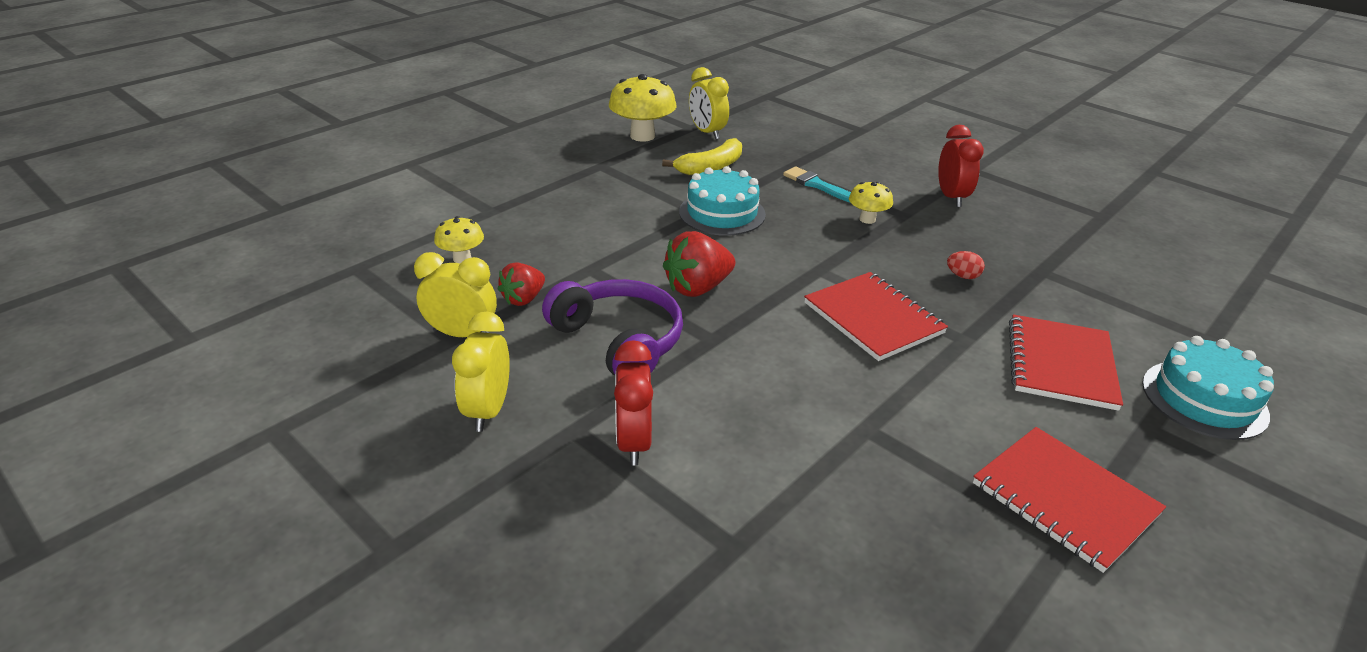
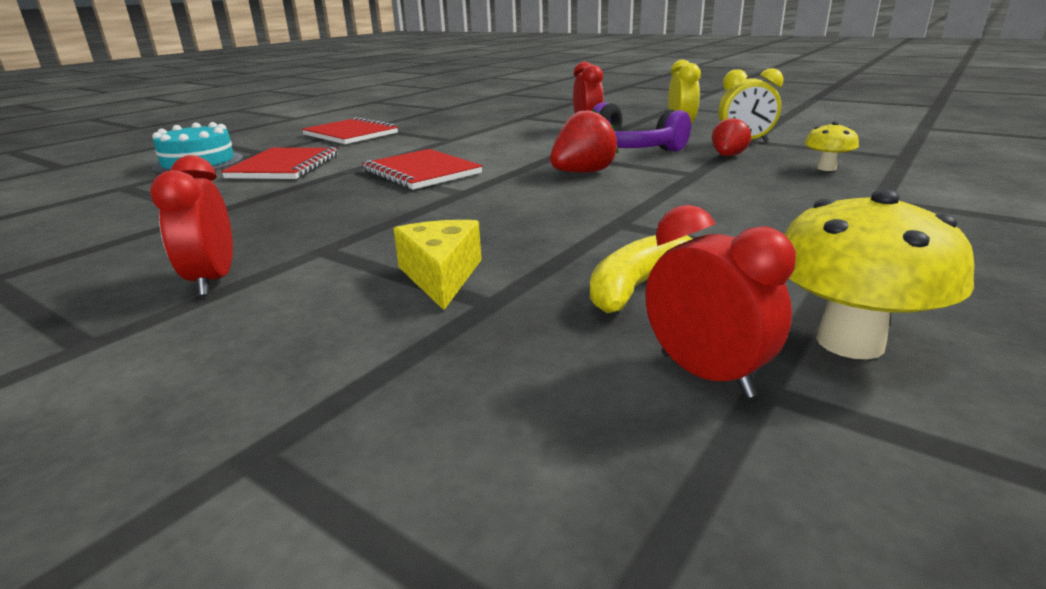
camera: 175 degrees right, 10 degrees down
turquoise cake [679,166,766,236] -> none
yellow clock [689,67,729,140] -> red clock [646,205,796,398]
turquoise brush [783,167,851,203] -> yellow cheese [393,220,482,310]
yellow mushroom [849,182,893,224] -> none
red egg [947,251,985,279] -> none

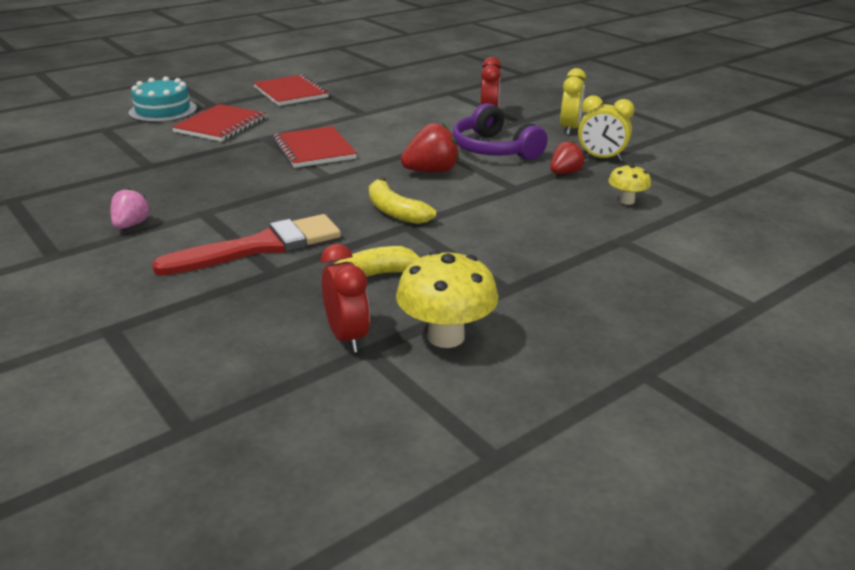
camera: 15 degrees right, 5 degrees up
red clock [150,155,233,296] -> pink strawberry [111,188,151,229]
yellow cheese [393,220,482,310] -> red brush [152,214,341,276]
none -> yellow banana [369,177,436,224]

